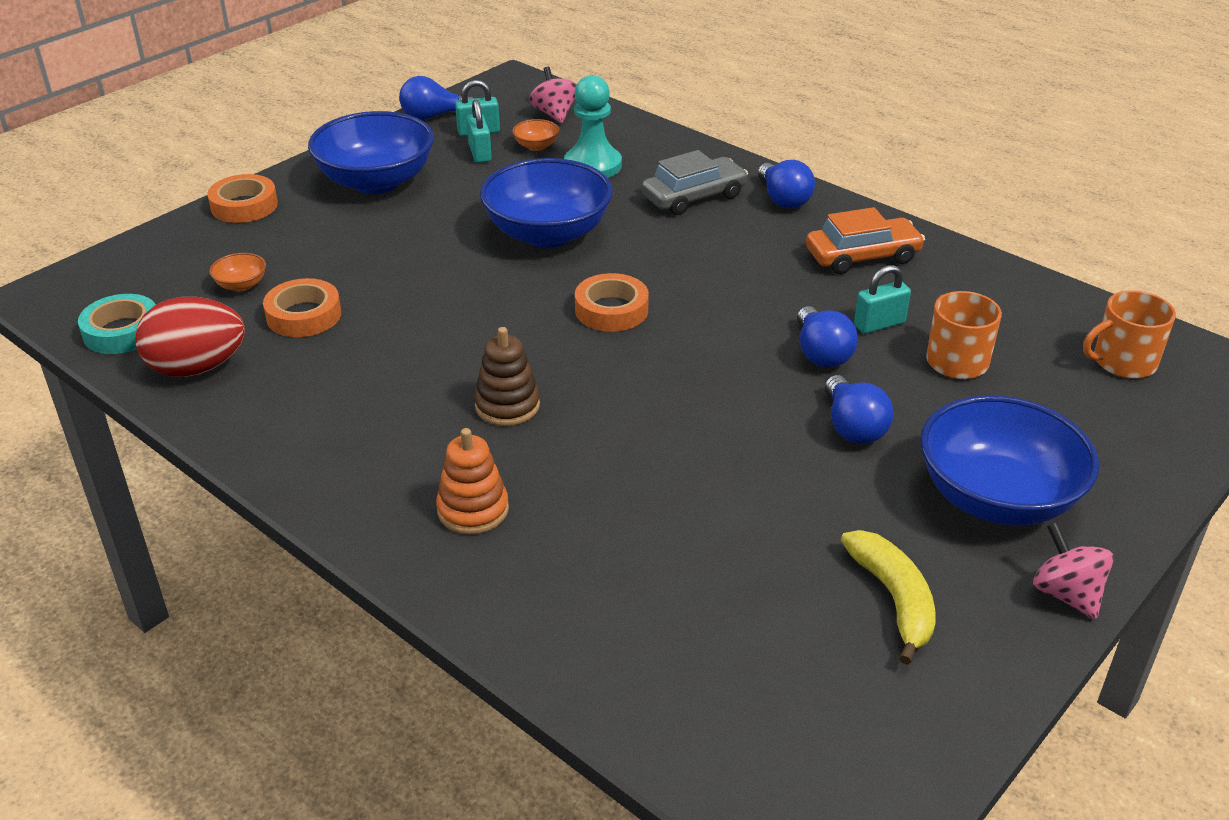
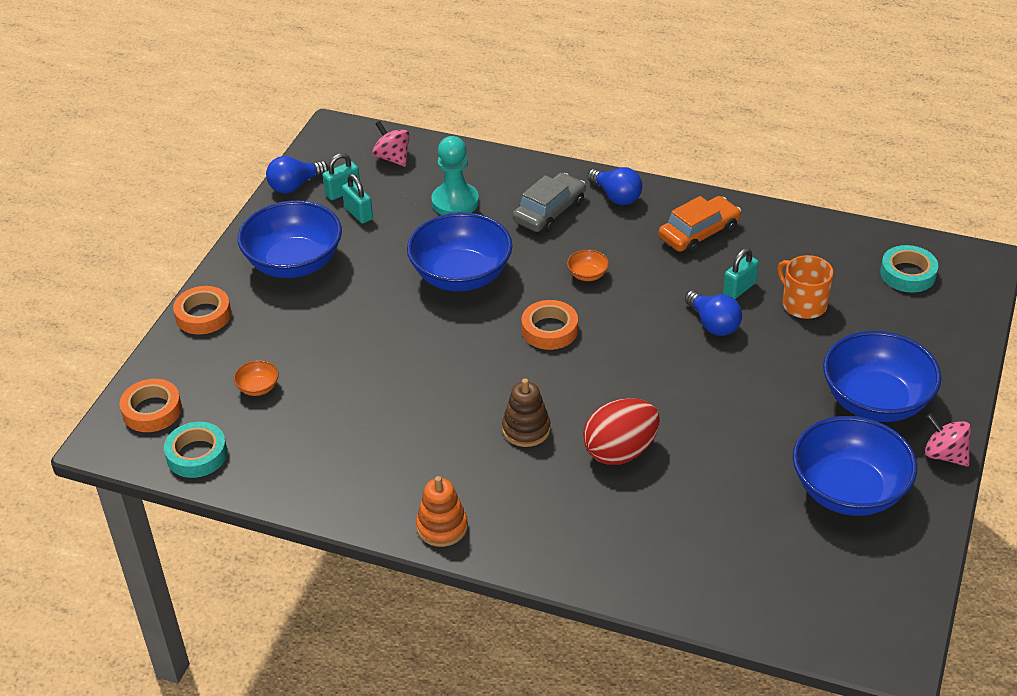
camera: 20 degrees left, 5 degrees up
red egg [135,297,245,377] -> red egg moved to [583,398,660,465]
orange tape [263,278,341,337] -> orange tape moved to [120,379,182,432]
orange stacking toy [436,428,509,535] -> orange stacking toy moved to [416,476,468,547]
orange bowl [512,119,559,151] -> orange bowl moved to [567,250,609,281]
blue light bulb [825,375,894,444] -> none
yellow banana [841,530,936,665] -> blue bowl [793,416,917,516]
orange mug [1083,290,1176,379] -> turquoise tape [880,245,938,293]

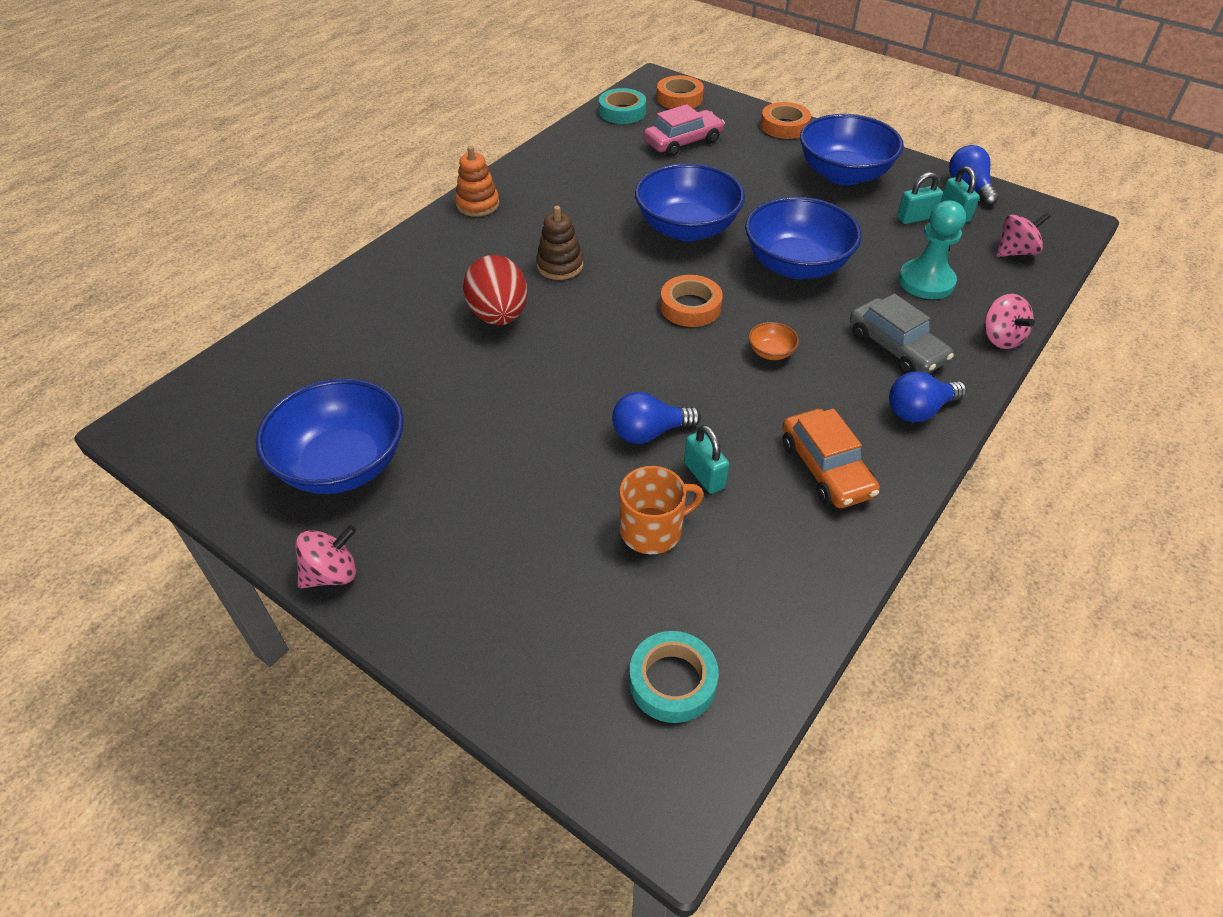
camera: 105 degrees right, 5 degrees up
orange bowl [234,360,279,396] -> pink car [644,104,725,157]
blue bowl [823,331,942,422] -> blue bowl moved to [635,163,745,241]
none -> pink spinning top [984,294,1035,349]

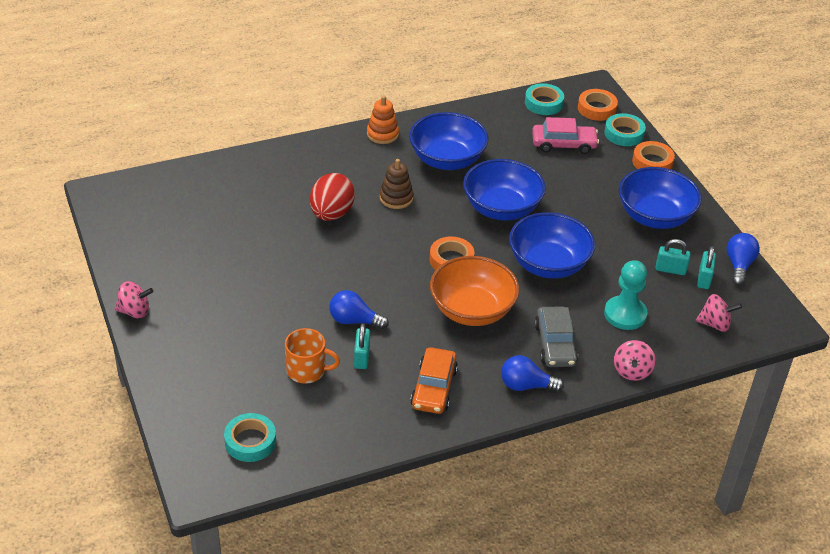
camera: 30 degrees right, 5 degrees down
blue bowl [256,378,404,494] -> blue bowl moved to [409,112,488,170]
orange bowl [749,322,799,360] -> orange bowl [430,256,519,326], size x2.50
none -> turquoise tape [604,113,646,146]

